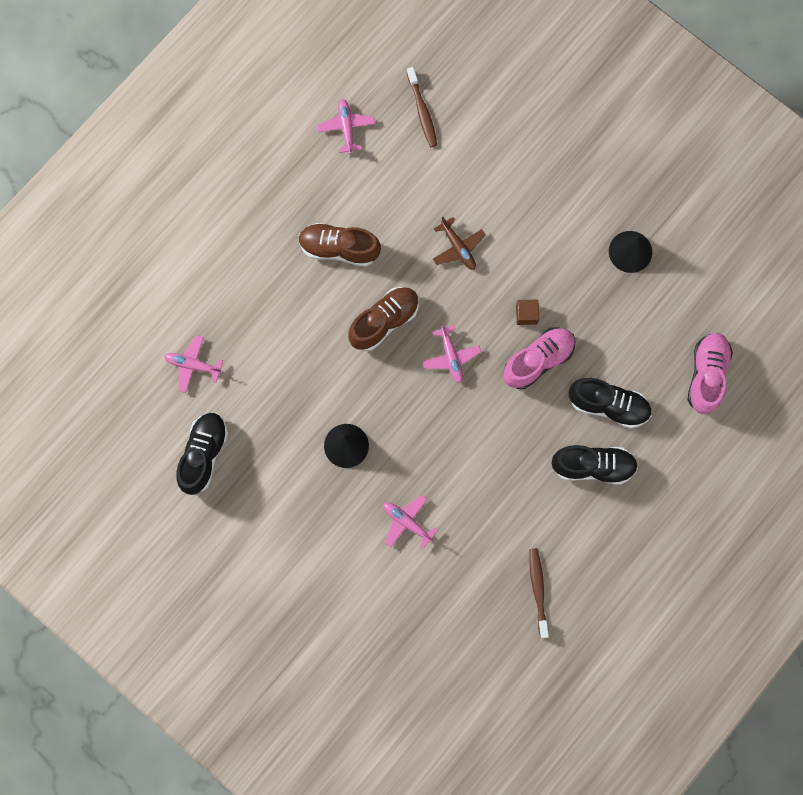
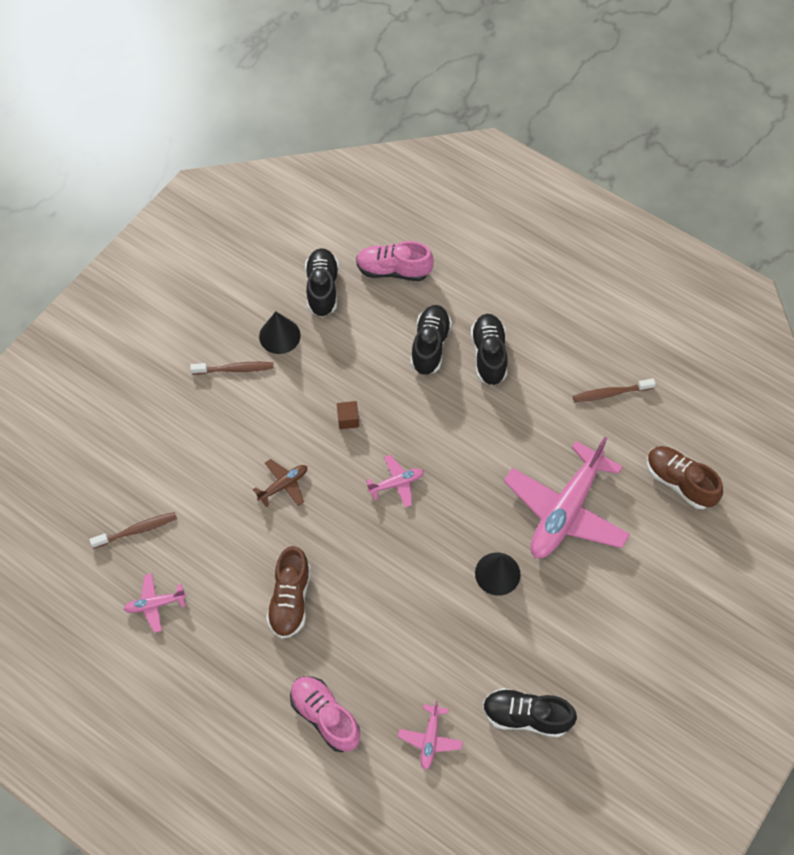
camera: 95 degrees left, 15 degrees down
brown shoe [348,287,419,351] -> brown shoe moved to [647,446,723,509]
pink plane [383,495,438,549] -> pink plane [504,437,630,558], size x2.25
pink shoe [504,327,575,389] -> pink shoe moved to [290,676,360,752]
none -> brown toothbrush [190,362,274,374]
none -> black shoe [305,248,339,317]

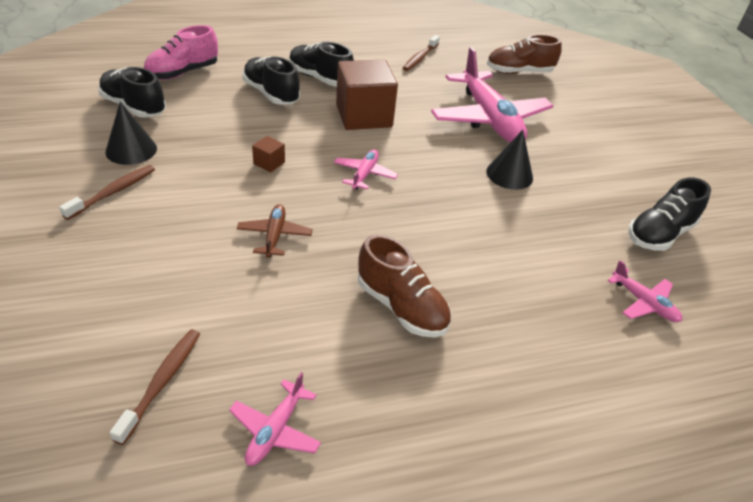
camera: 55 degrees left, 20 degrees down
pink shoe [290,676,360,752] -> none
none -> brown cube [336,60,398,130]

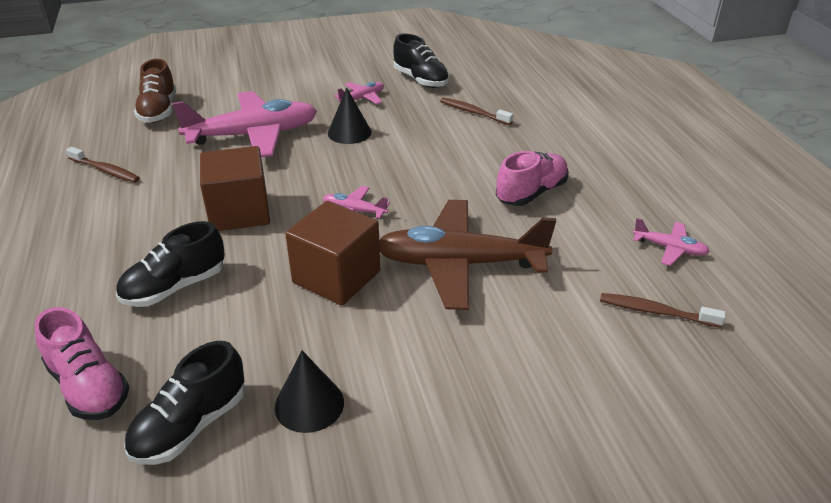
camera: 85 degrees left, 5 degrees down
brown toothbrush [59,165,155,220] -> brown toothbrush moved to [440,98,513,125]
brown plane [237,204,313,258] -> brown plane [379,200,556,310], size x2.25
brown cube [252,136,285,173] -> brown cube [285,201,380,306], size x2.39
black shoe [289,42,354,86] -> none
brown shoe [358,234,451,337] -> pink shoe [496,151,569,206]
pink plane [607,260,682,322] -> pink plane moved to [334,82,384,104]

